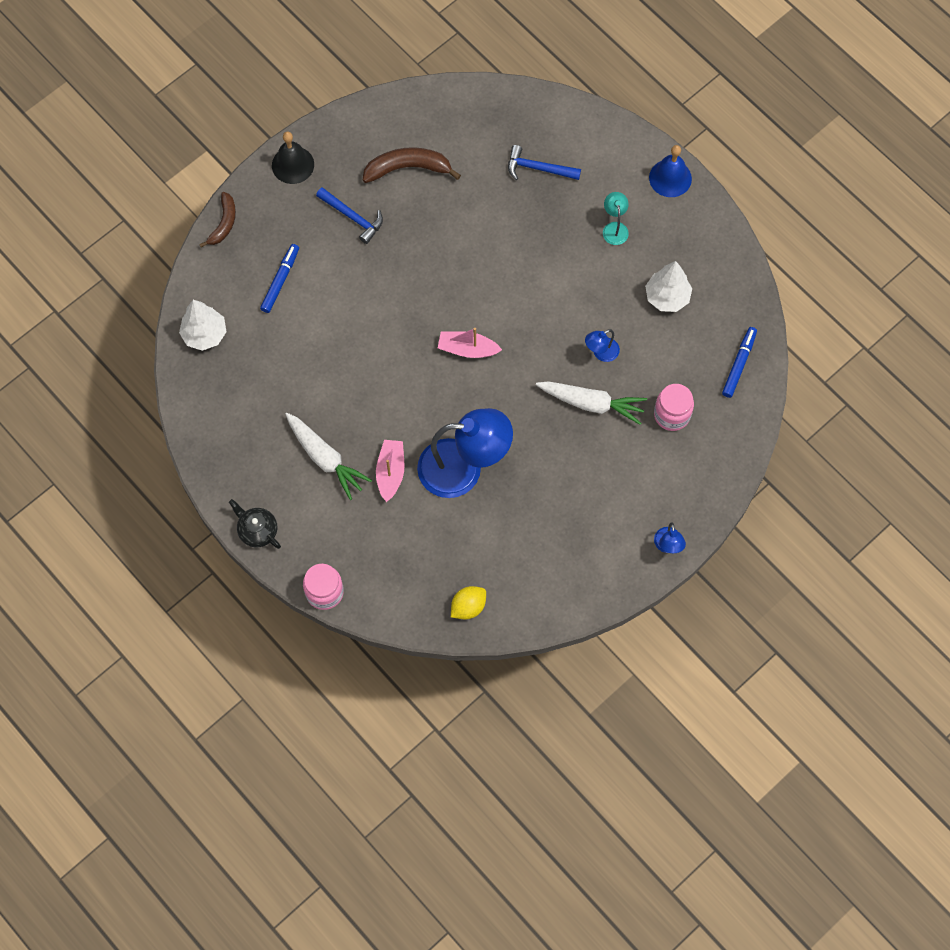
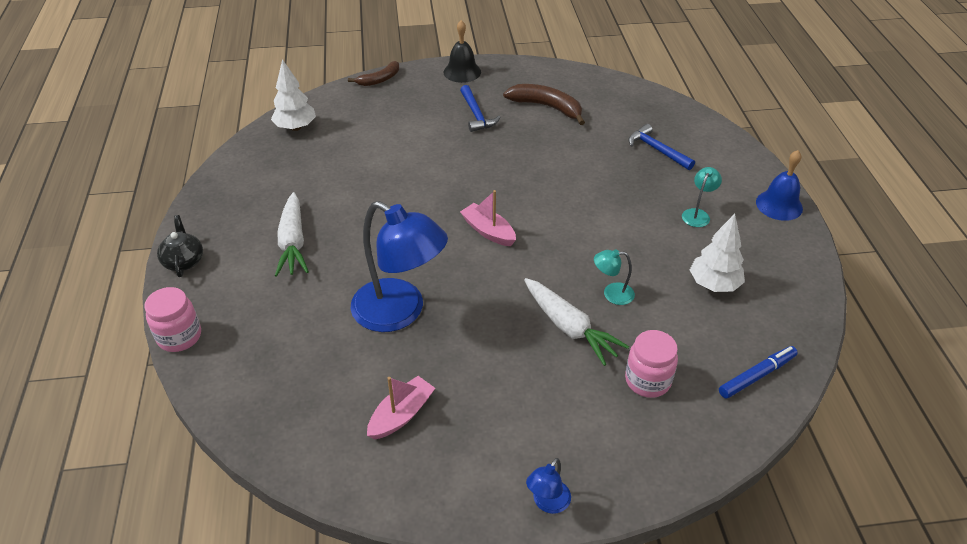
camera: 35 degrees right, 25 degrees down
blue marker [260,244,299,313] -> none
pink boat [376,440,404,502] -> pink boat moved to [367,376,435,439]
yellow lemon [451,586,486,619] -> none
blue lamp [585,329,620,362] -> turquoise lamp [594,249,635,305]

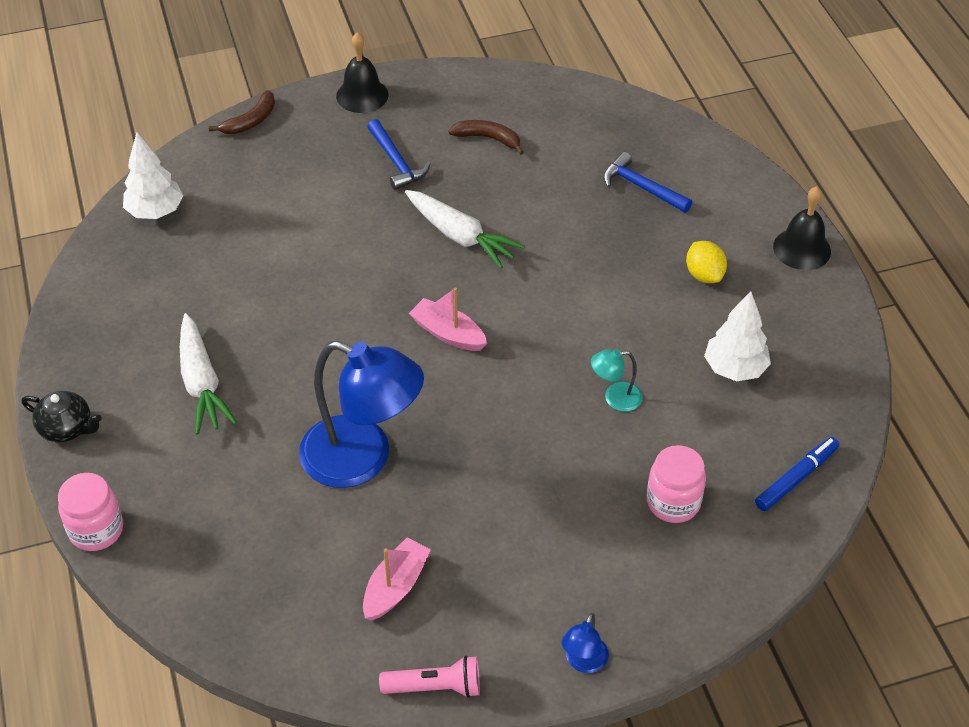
camera: 10 degrees left, 5 degrees up
black teapot [157,215,203,277] -> black teapot turned 135 degrees clockwise [22,391,102,442]
brown banana [503,84,585,125] -> brown banana [448,120,524,155], size x0.66
white carrot [524,278,629,366] -> white carrot moved to [405,190,525,268]
turquoise lamp [682,167,722,227] -> yellow lemon [686,241,727,283]
blue bell [756,150,803,221] -> black bell [773,186,831,270]
none -> pink flashlight [379,656,480,698]

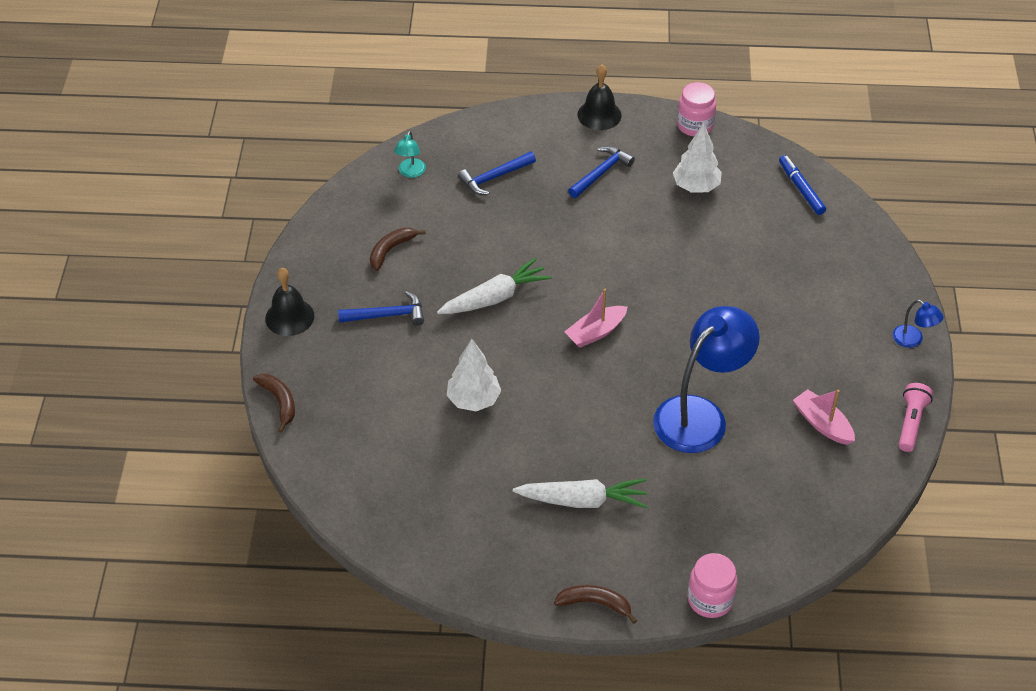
camera: 70 degrees left, 0 degrees up
black teapot [22,391,102,442] -> brown banana [554,585,637,624]
white tree [123,133,183,219] -> white tree moved to [447,339,501,411]
turquoise lamp [591,349,643,412] -> turquoise lamp moved to [394,131,426,178]
pink jar [647,445,706,523] -> pink jar moved to [677,82,716,136]
yellow lemon [686,241,727,283] -> blue hammer [568,146,635,198]

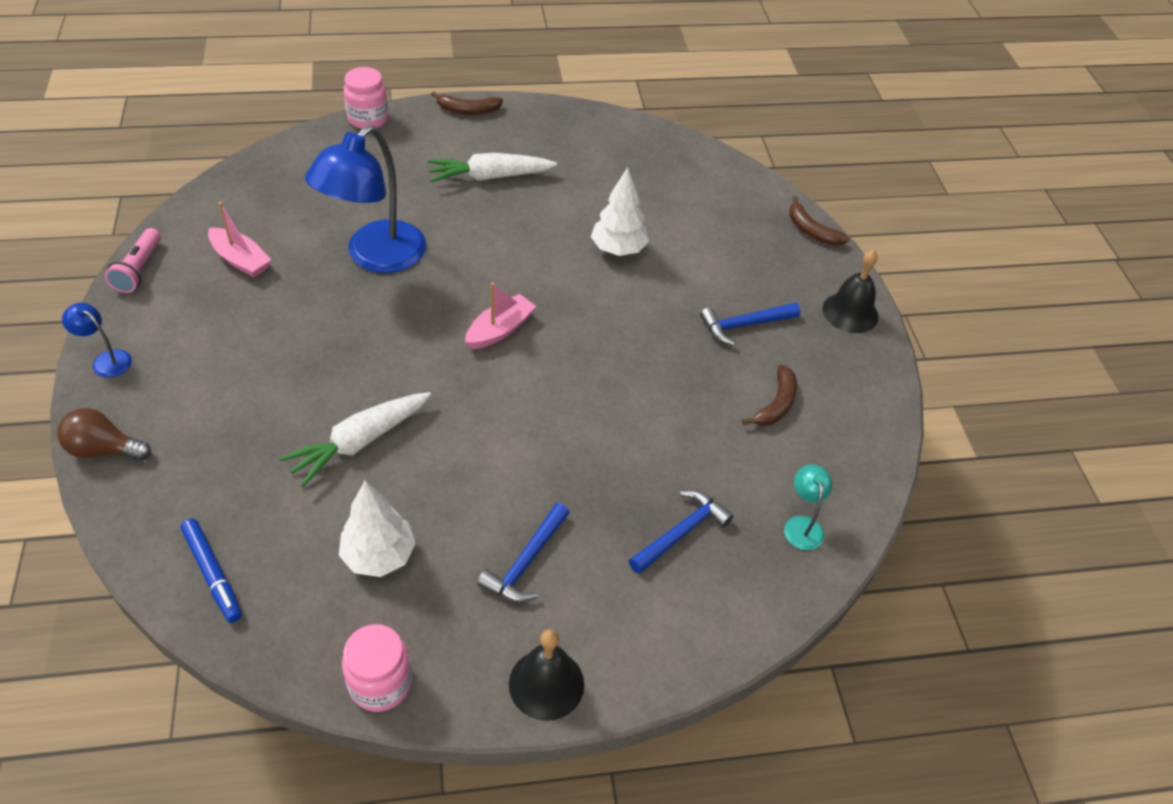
camera: 165 degrees right, 0 degrees up
white carrot [437,258,552,314] -> white carrot moved to [280,392,431,487]
none -> brown light bulb [57,408,151,460]

